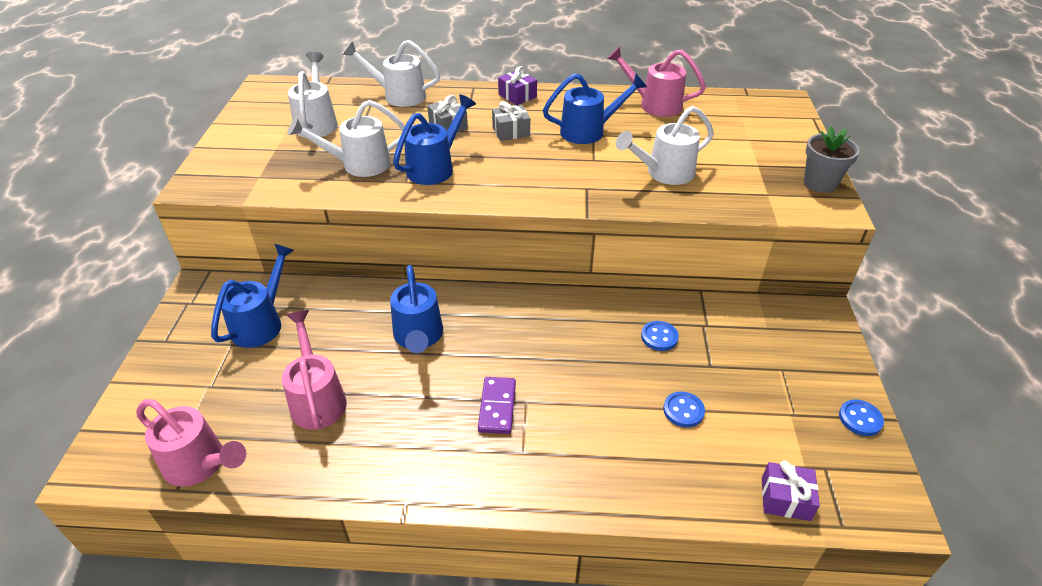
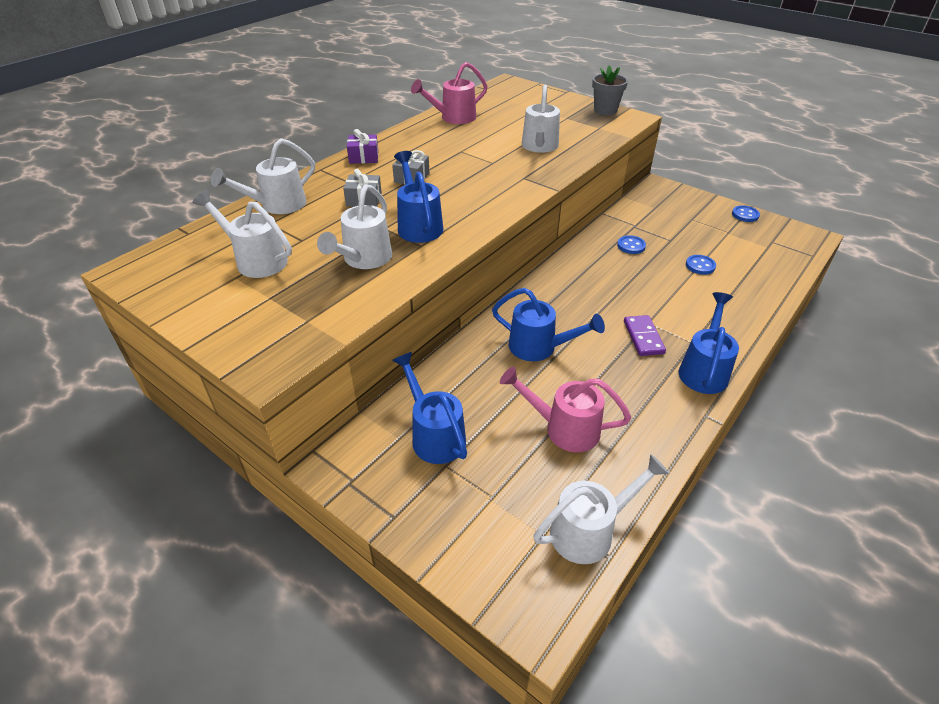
camera: 55 degrees left, 0 degrees up
pink watering can [136,399,246,487] -> white watering can [533,454,670,564]
purple domino [478,377,516,434] -> purple domino turned 45 degrees clockwise [624,315,666,356]
blue watering can [543,73,647,144] -> blue watering can moved to [679,292,739,394]
purple gift [762,461,820,521] -> none

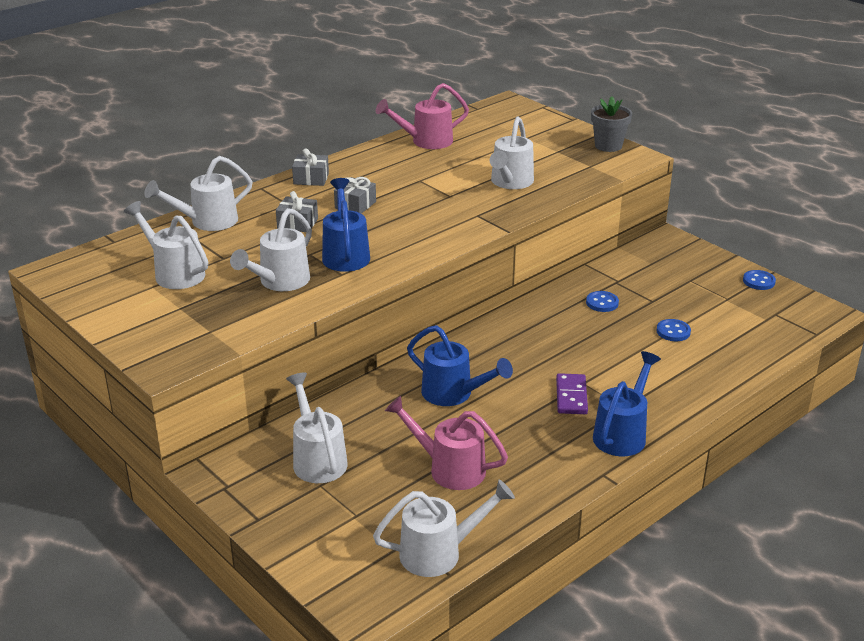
camera: 10 degrees right, 10 degrees down
purple gift [347,129,378,164] -> grey gift [292,148,329,186]
blue watering can [392,352,467,464] -> white watering can [286,372,348,483]

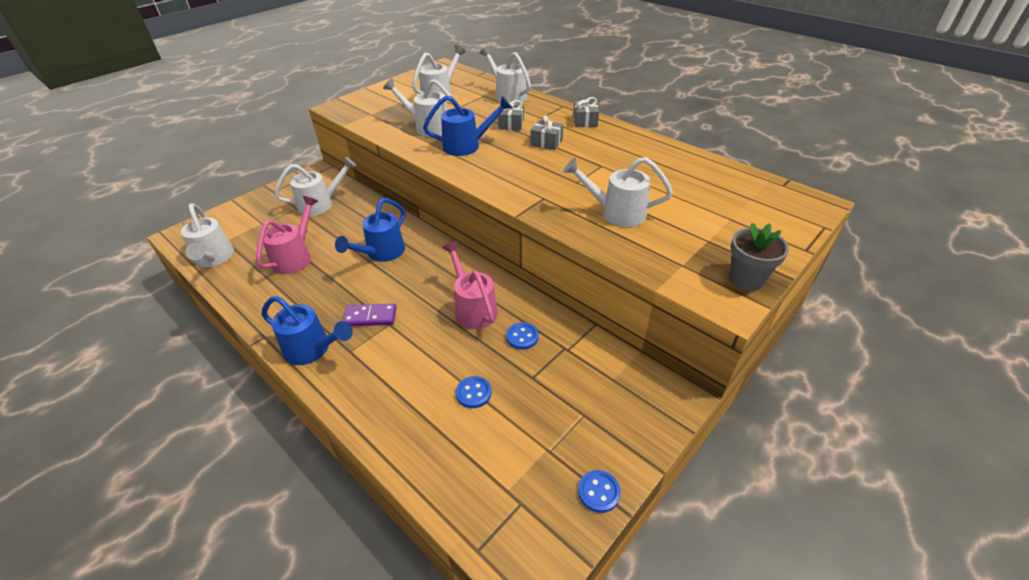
camera: 85 degrees right, 10 degrees up
pink watering can [376,83,469,149] -> pink watering can moved to [442,241,498,329]

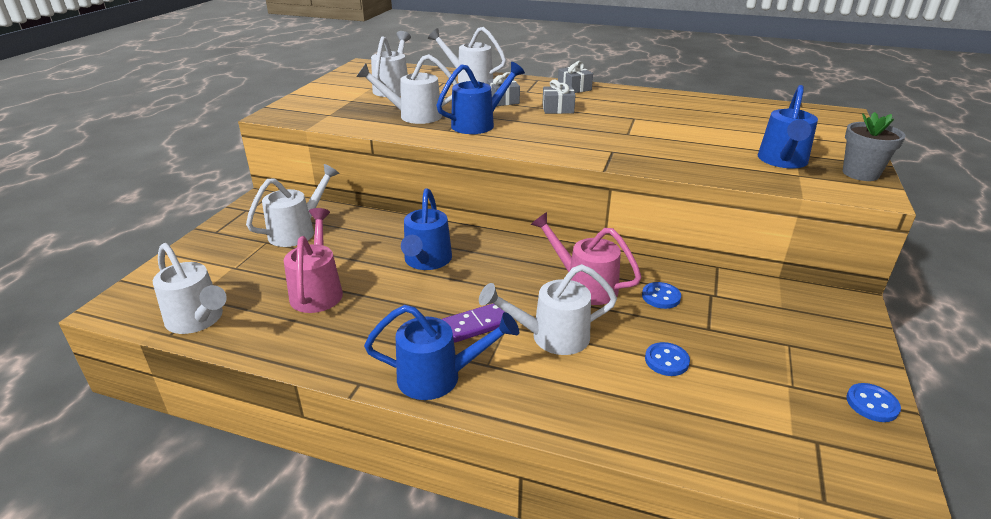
camera: 25 degrees left, 10 degrees down
white watering can [563,157,673,227] -> white watering can moved to [479,264,617,355]
none -> blue watering can [758,85,818,168]

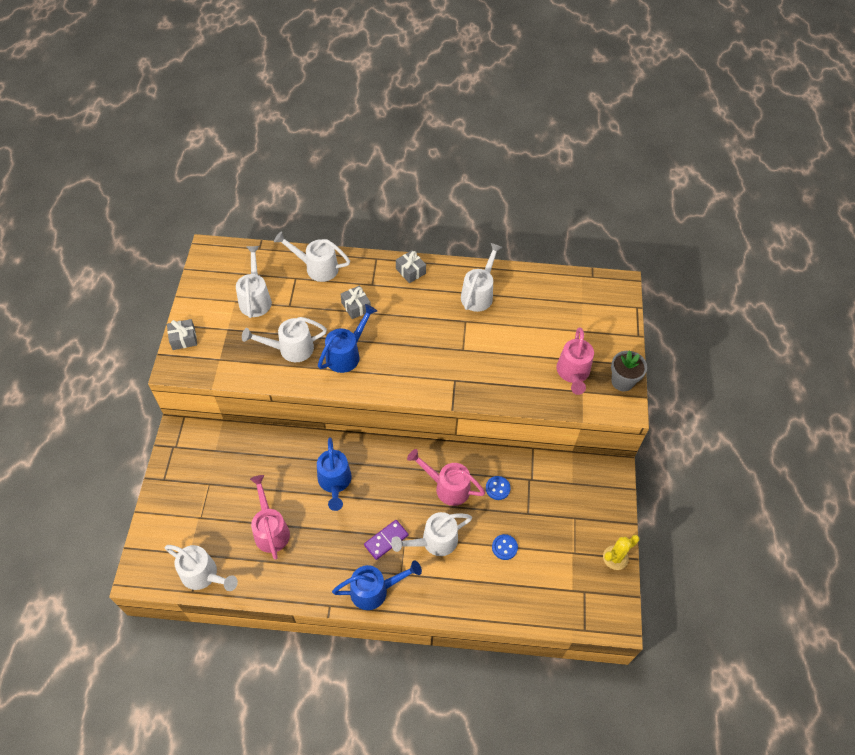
camera: 15 degrees left, 25 degrees up
white watering can [246,164,340,247] -> white watering can moved to [461,243,503,312]
grey gift [542,80,576,114] -> grey gift moved to [167,319,197,350]
blue watering can [758,85,818,168] -> pink watering can [556,327,594,395]
blue button [846,383,901,422] -> yellow cactus [603,535,639,570]

